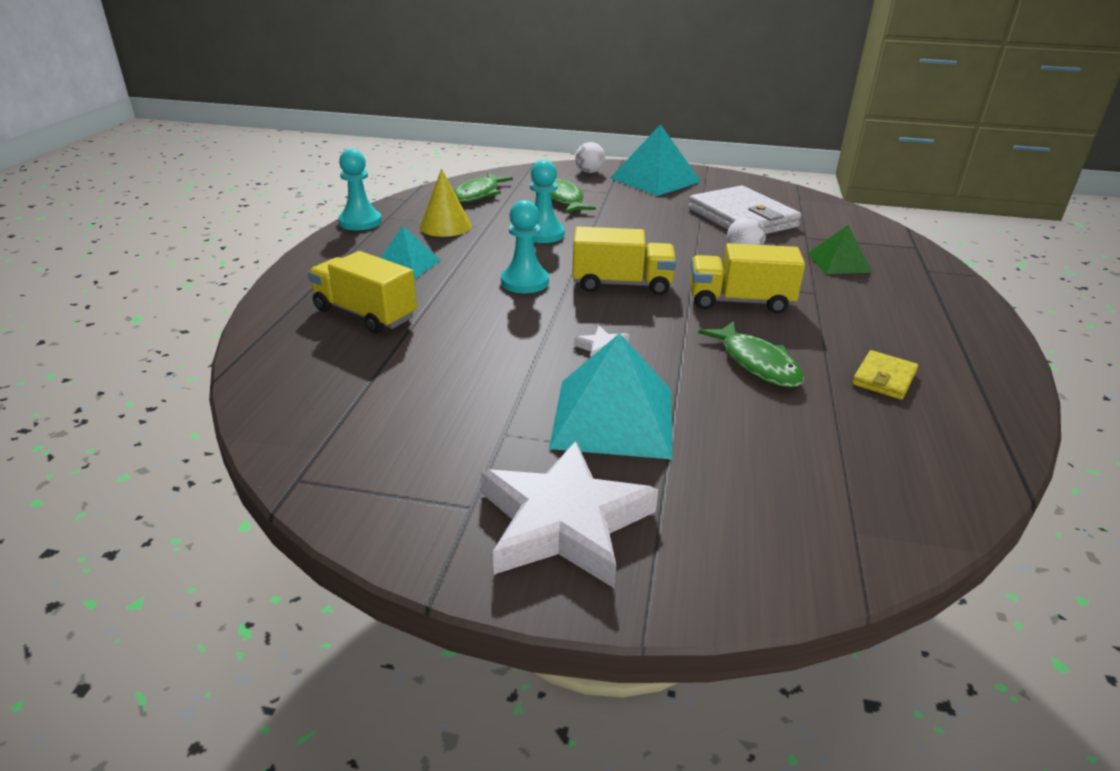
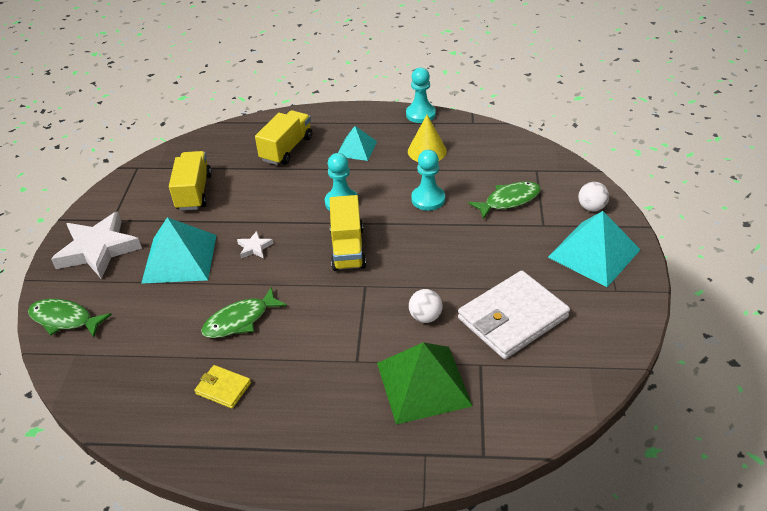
camera: 85 degrees right, 10 degrees up
green fish [453,173,513,202] -> green fish moved to [28,299,112,337]
yellow truck [690,243,805,314] -> yellow truck moved to [169,151,212,211]
green pyramid [807,225,872,274] -> green pyramid [377,342,473,425], size x1.70

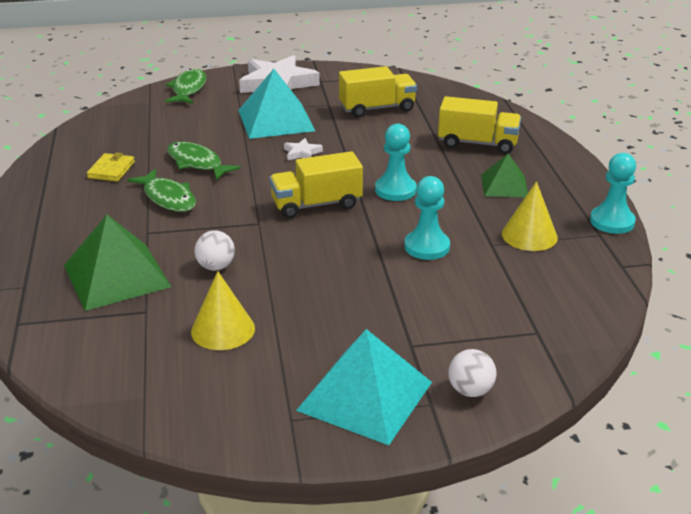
camera: 75 degrees right, 10 degrees down
turquoise pyramid [338,126,377,161] -> green pyramid [481,154,528,197]
white wallet [458,271,570,359] -> yellow cone [191,271,255,350]
green fish [468,181,541,219] -> green fish moved to [127,169,196,212]

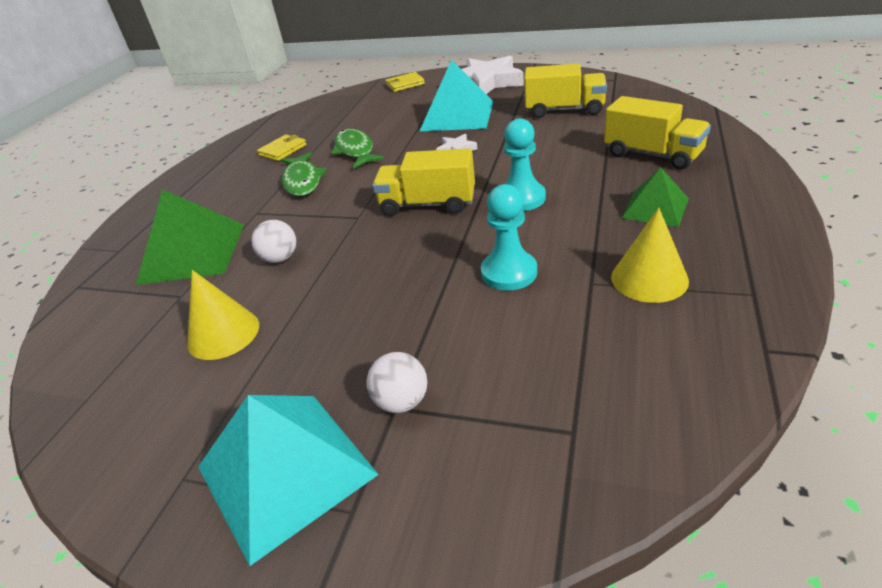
camera: 30 degrees right, 5 degrees up
green fish [165,69,206,104] -> yellow wallet [385,72,425,92]
white ball [448,349,497,397] -> white ball moved to [367,352,427,413]
turquoise pawn [590,153,636,234] -> none

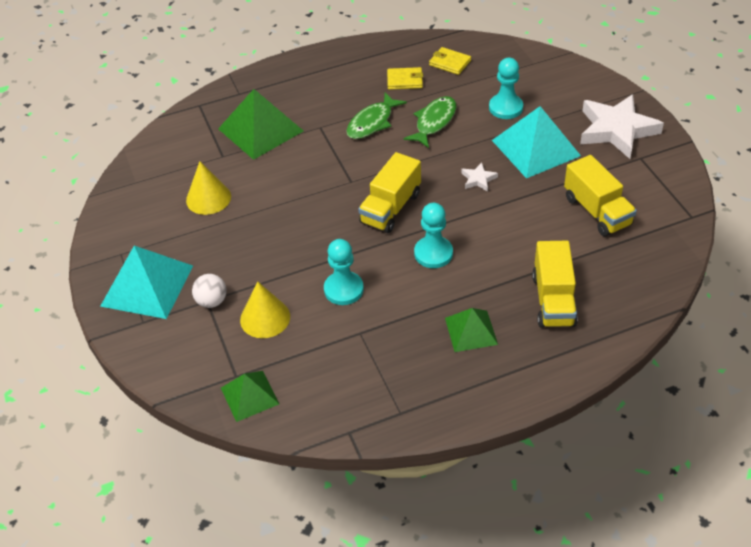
camera: 50 degrees right, 10 degrees up
white ball [251,220,296,263] -> none
yellow truck [372,148,475,216] -> yellow truck turned 120 degrees counterclockwise [358,152,421,233]
yellow wallet [385,72,425,92] -> yellow wallet moved to [429,47,471,75]
yellow cone [611,208,689,303] -> yellow cone moved to [240,282,290,338]
none -> green pyramid [221,371,279,422]
none -> turquoise pawn [489,58,523,119]

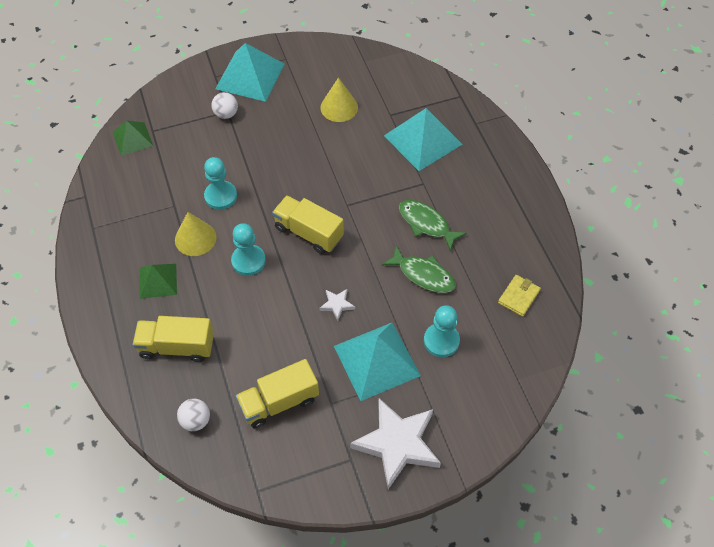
camera: 90 degrees right, 10 degrees up
green pyramid [218,89,303,160] -> turquoise pyramid [384,108,463,171]
yellow cone [240,282,290,338] -> yellow cone moved to [175,212,217,256]
yellow wallet [387,67,423,90] -> none
none -> white ball [177,399,210,431]

